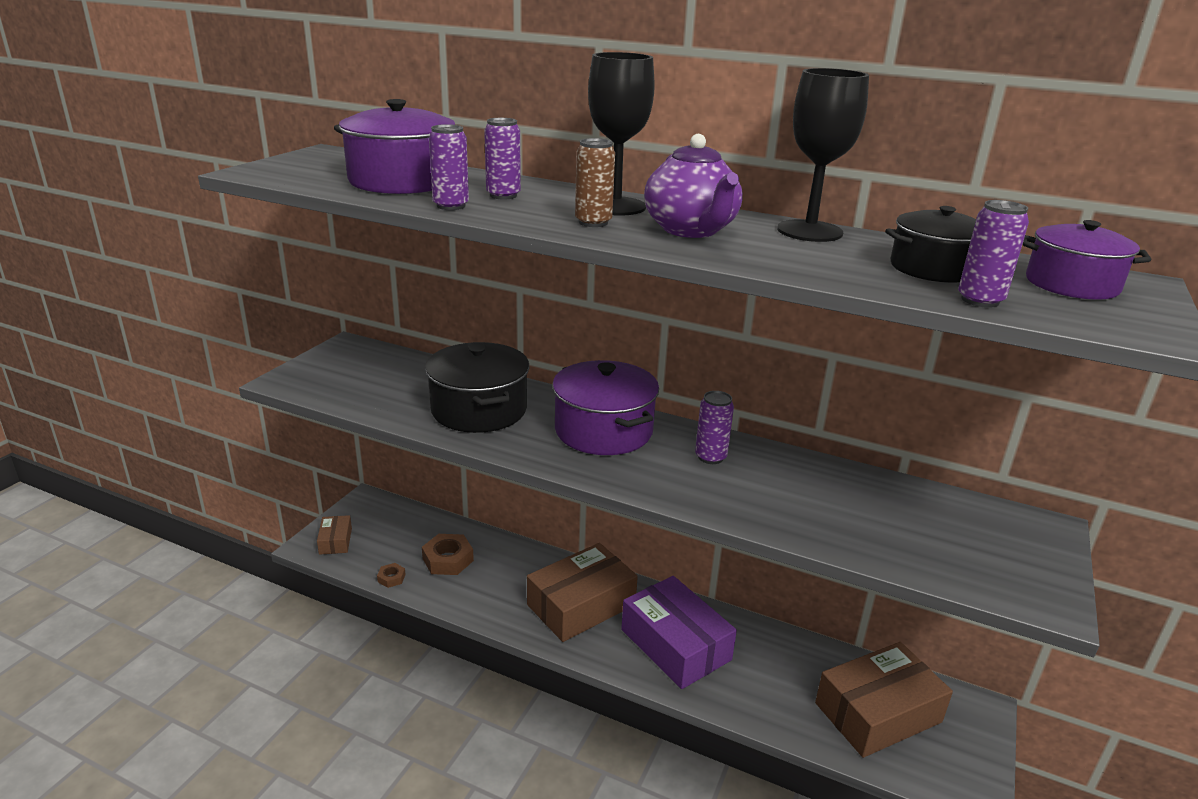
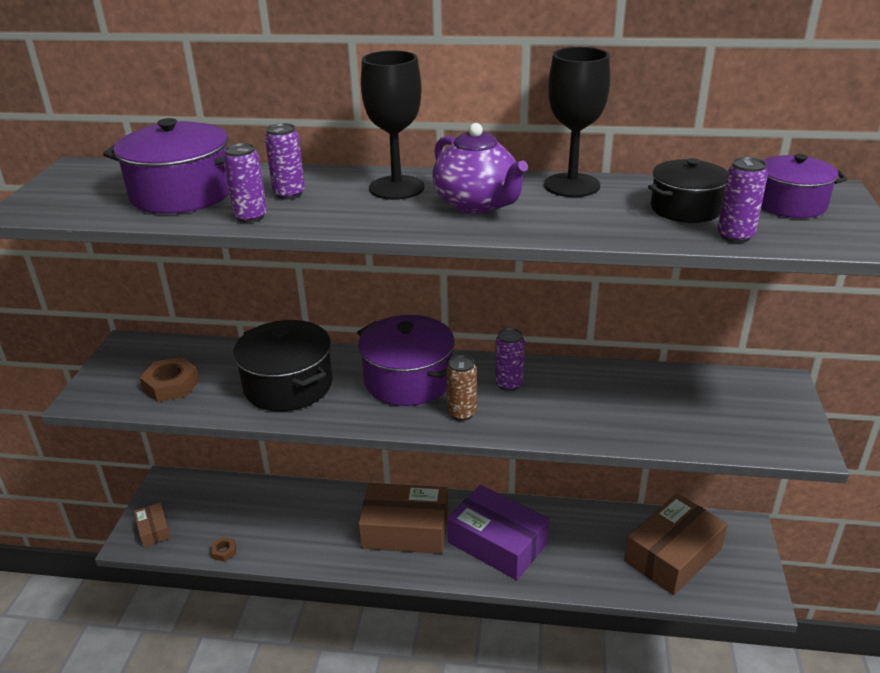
camera: 15 degrees left, 5 degrees up
brown nut [422,534,474,575] -> brown nut moved to [139,357,200,402]
brown box [527,543,638,642] -> brown box turned 60 degrees clockwise [358,483,448,554]
brown can [575,138,615,227] -> brown can moved to [446,355,477,421]

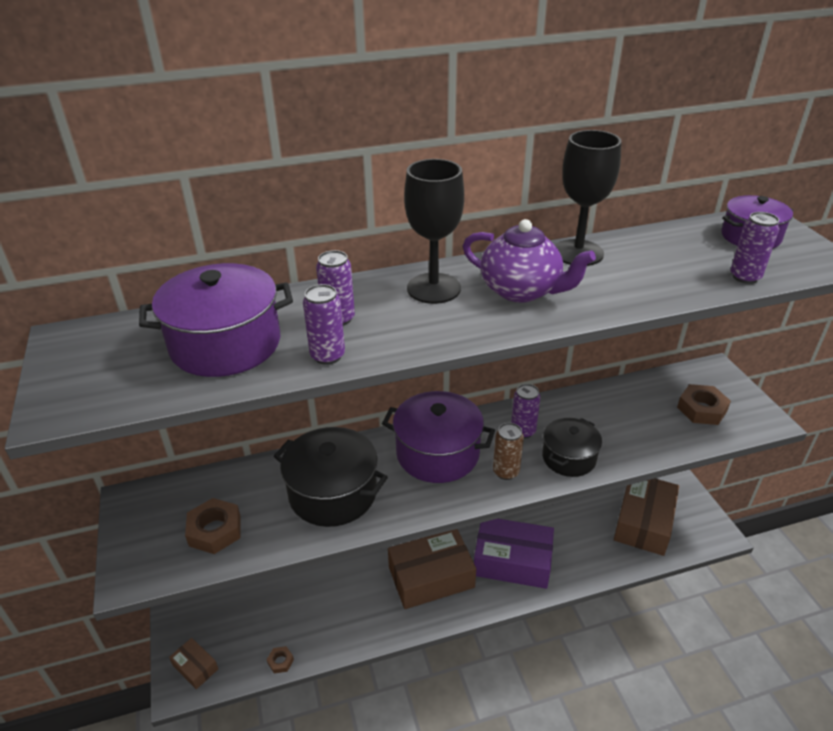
camera: 25 degrees left, 5 degrees up
black pot [648,158,728,223] -> black pot moved to [542,418,602,477]
none -> brown nut [677,384,731,425]

